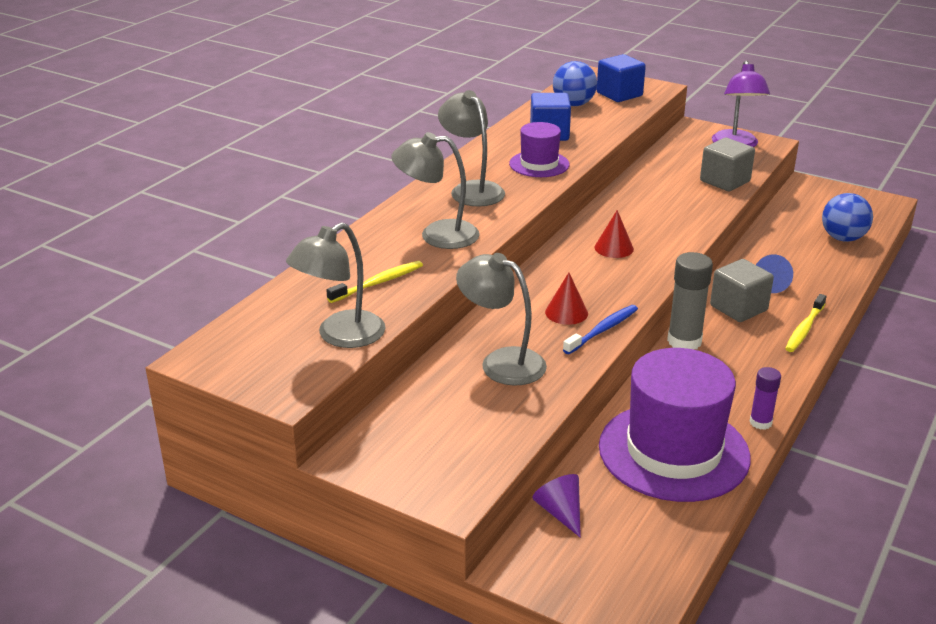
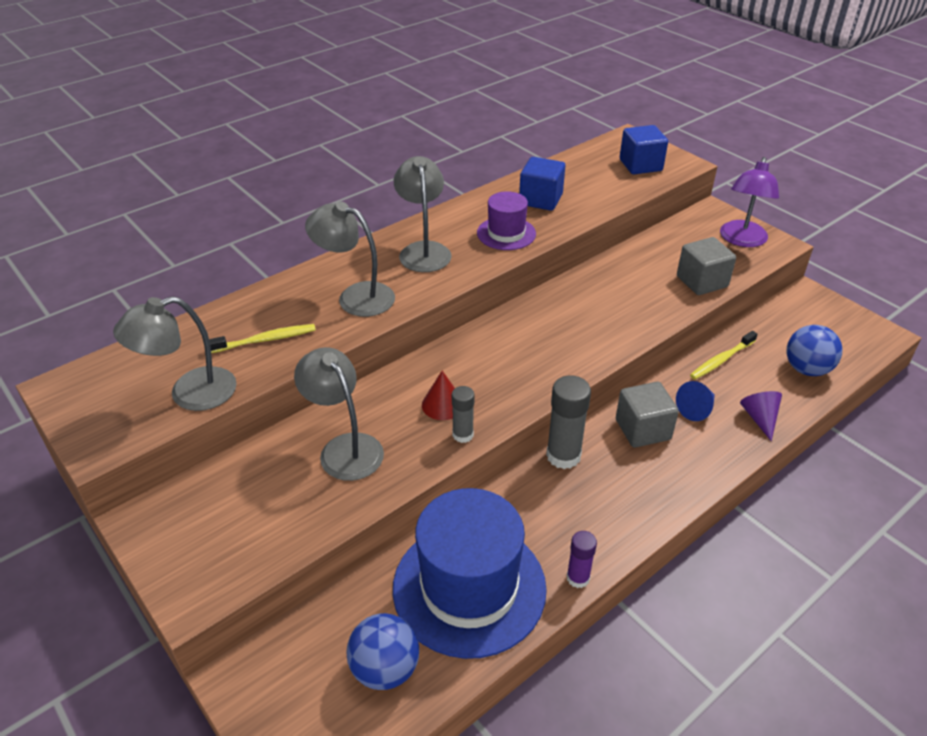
camera: 20 degrees right, 10 degrees up
purple cone [532,474,581,538] -> purple cone moved to [740,391,782,441]
blue ball [553,61,597,106] -> blue ball moved to [346,613,419,690]
blue toothbrush [563,305,638,354] -> grey glue stick [452,386,474,443]
red cone [595,210,634,258] -> none
purple hat [599,348,751,502] -> blue hat [393,488,547,659]
yellow toothbrush [785,294,826,352] -> yellow toothbrush moved to [690,331,758,379]

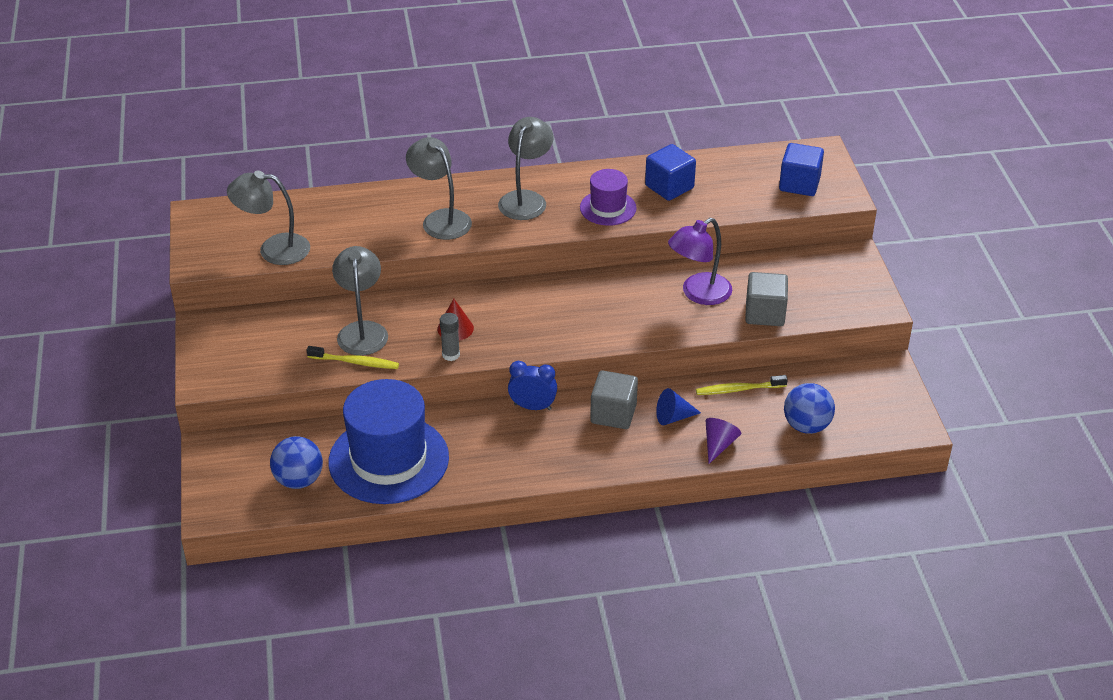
camera: 30 degrees right, 0 degrees up
yellow toothbrush [209,324,316,353] -> yellow toothbrush moved to [307,346,399,369]
grey glue stick [546,375,591,469] -> blue clock [508,361,557,410]
purple glue stick [566,531,597,588] -> none
purple lamp [720,157,779,247] -> purple lamp moved to [668,218,732,305]

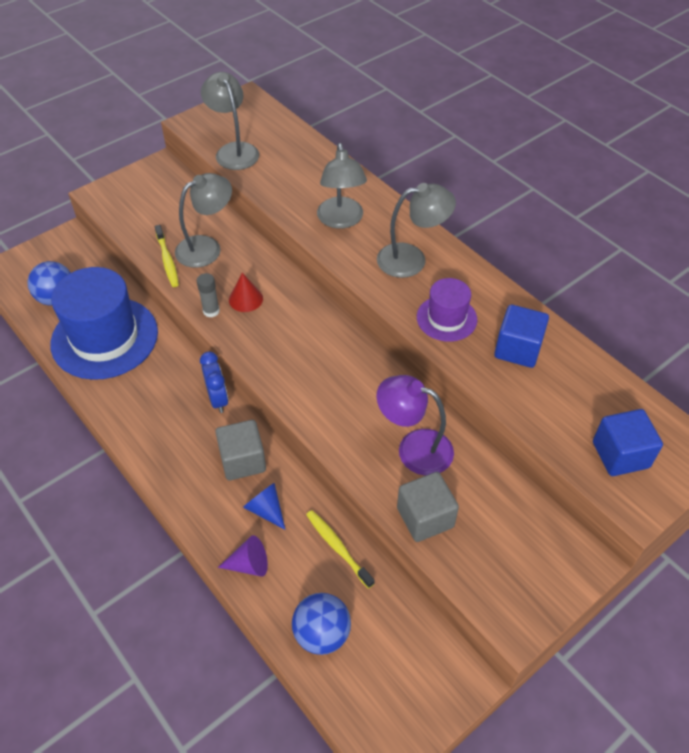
camera: 60 degrees right, 10 degrees up
grey lamp [406,137,472,240] -> grey lamp turned 150 degrees clockwise [317,143,367,229]

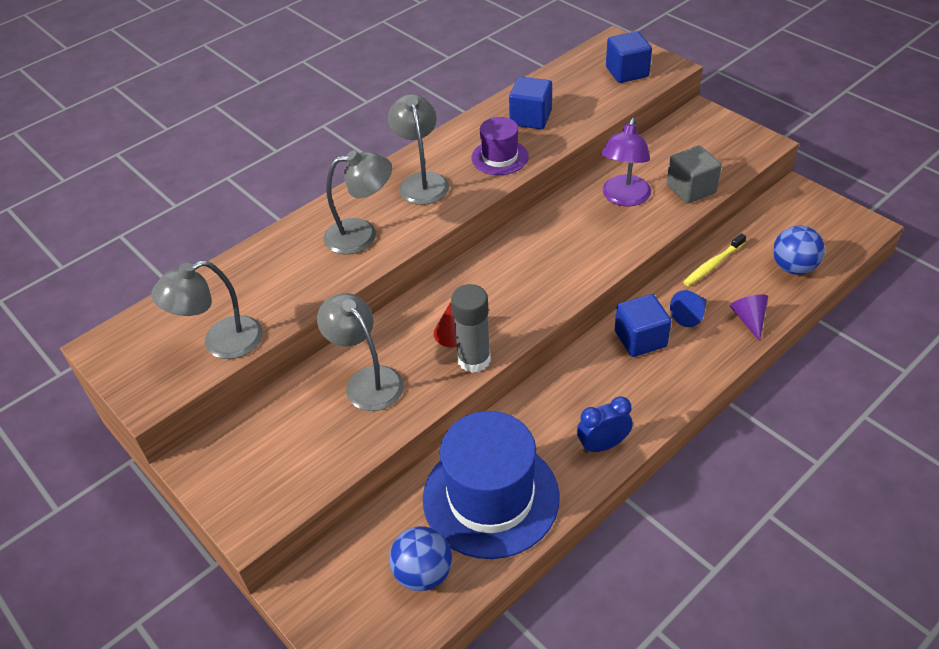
camera: 90 degrees left, 5 degrees down
yellow toothbrush [155,225,179,287] -> none
grey glue stick [197,273,220,317] -> grey glue stick [451,284,491,373], size x1.70
blue clock [200,351,228,413] -> blue clock moved to [577,396,633,453]
grey cube [215,420,266,480] -> blue cube [615,294,672,357]

